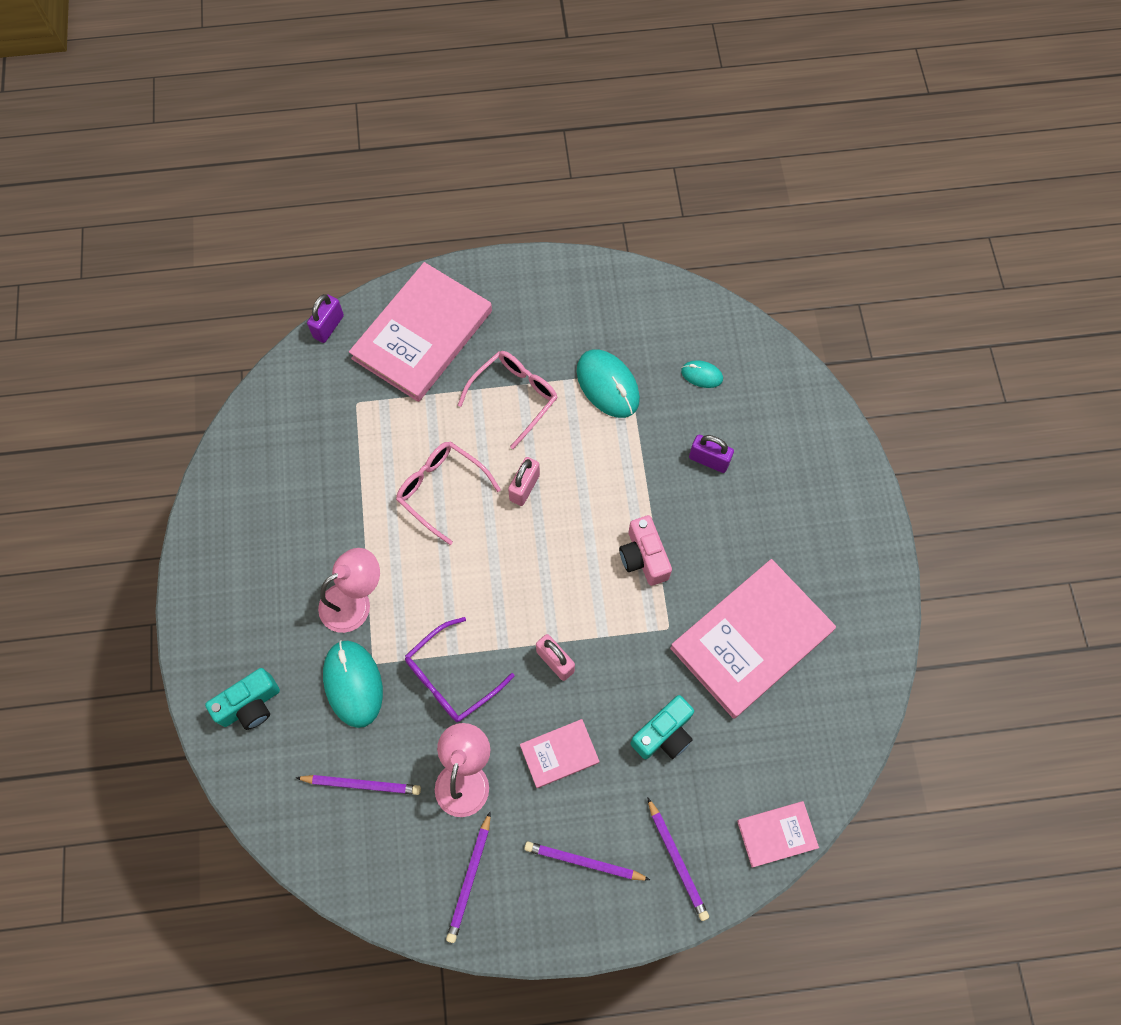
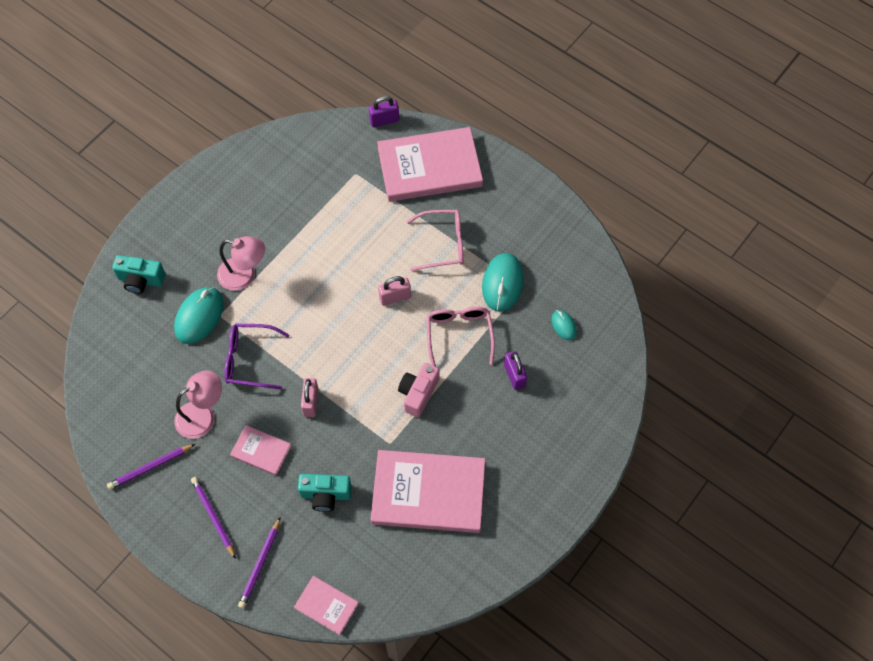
camera: 45 degrees right, 5 degrees down
purple pencil [296,775,421,795] -> none
pink glasses [396,441,501,545] -> pink glasses moved to [427,307,495,367]

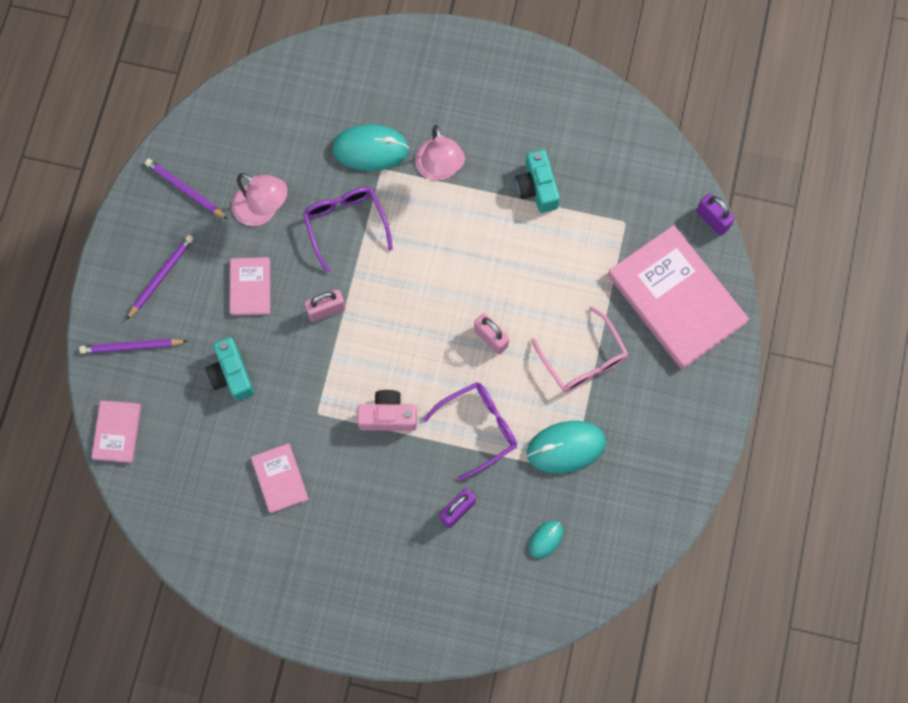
camera: 65 degrees right, 10 degrees up
turquoise camera [112,255,165,294] -> turquoise camera moved to [516,150,560,213]
pink book [370,450,485,533] -> pink book [251,443,309,513], size x0.48
pink glasses [427,307,495,367] -> purple glasses [423,382,517,481]

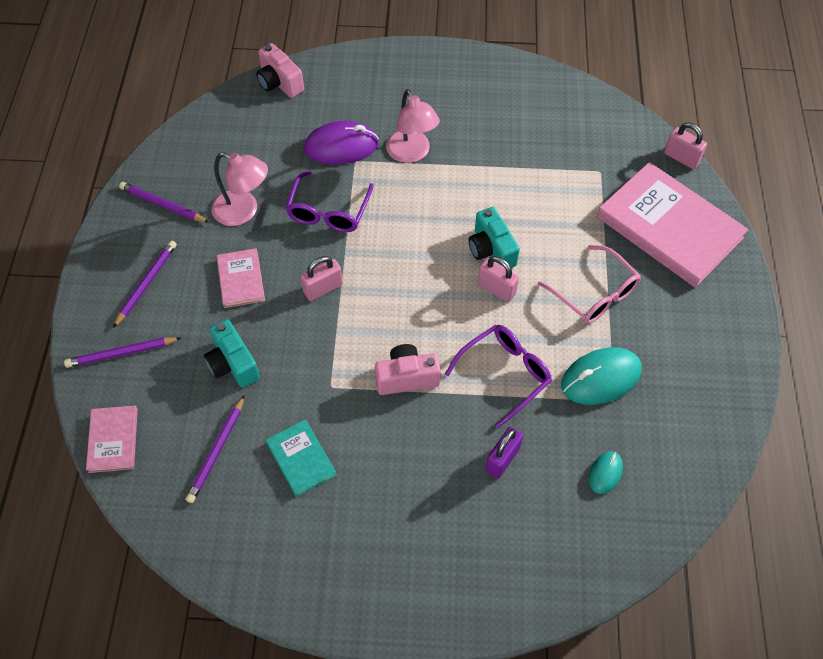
camera: 10 degrees left, 15 degrees down
pink book [251,443,309,513] -> turquoise book [266,419,337,497]
purple glasses [303,187,393,273] -> purple glasses turned 135 degrees counterclockwise [286,171,374,232]
turquoise mouse [332,124,409,171] -> purple mouse [304,121,379,165]
turquoise camera [516,150,560,213] -> turquoise camera moved to [468,207,520,268]
purple padlock [696,193,735,236] -> pink padlock [664,123,707,169]
none -> purple pencil [185,395,245,503]
none -> pink camera [256,43,304,98]

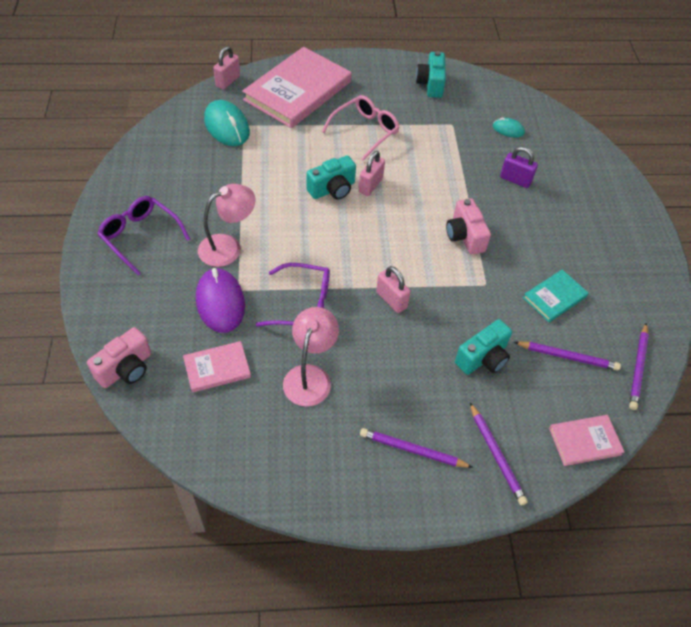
camera: 100 degrees left, 5 degrees down
purple pencil [119,182,210,223] -> purple pencil moved to [629,323,649,410]
pink book [217,248,265,308] -> pink book moved to [183,341,251,393]
purple glasses [445,325,552,428] -> purple glasses moved to [97,196,190,275]
turquoise mouse [561,347,642,405] -> turquoise mouse moved to [204,100,250,146]
none -> turquoise camera [416,51,446,98]

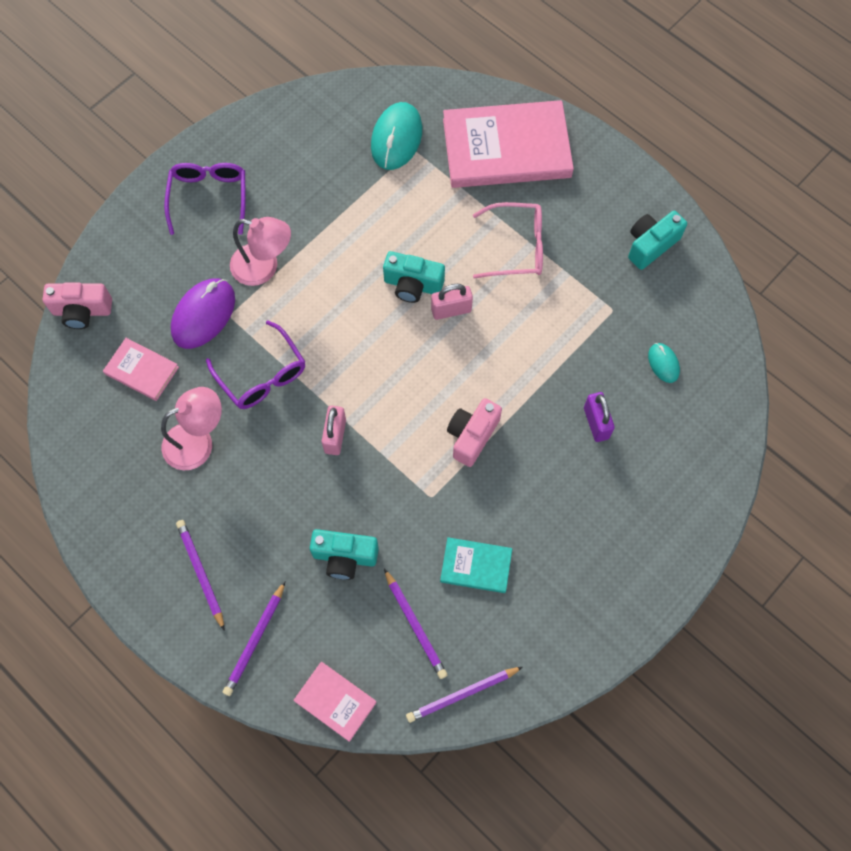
camera: 50 degrees right, 15 degrees up
pink padlock [213,46,240,89] -> none

